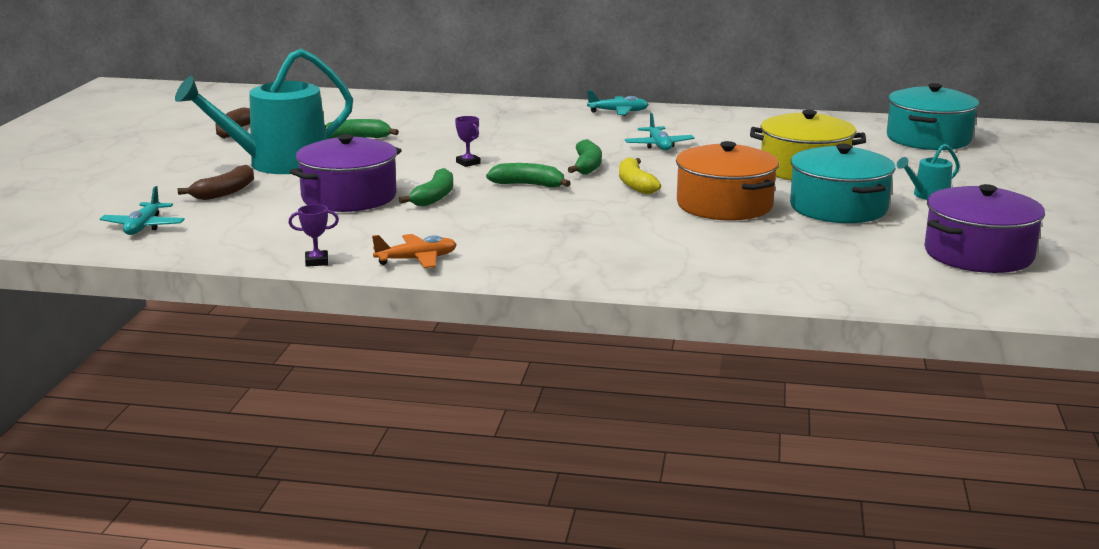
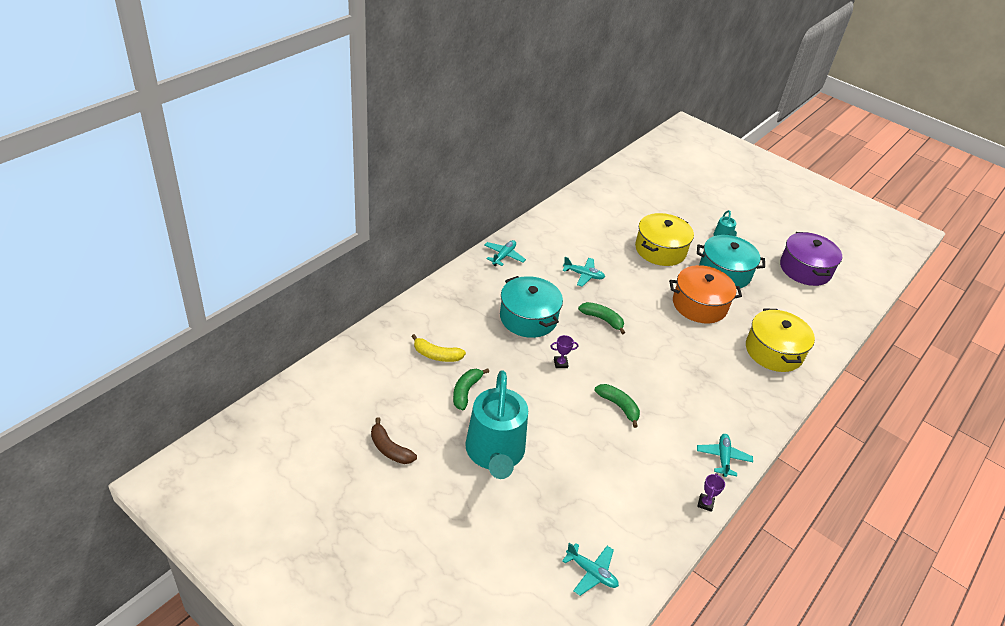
camera: 65 degrees left, 20 degrees up
brown banana [178,165,254,200] -> none
purple pot [290,134,402,212] -> none
orange plane [372,234,457,268] -> turquoise plane [697,434,753,477]
green banana [486,163,571,187] -> none
yellow banana [619,157,661,194] -> yellow banana moved to [411,334,466,362]
turquoise pot [887,83,979,150] -> turquoise pot moved to [500,276,563,338]
none -> yellow pot [746,309,815,372]

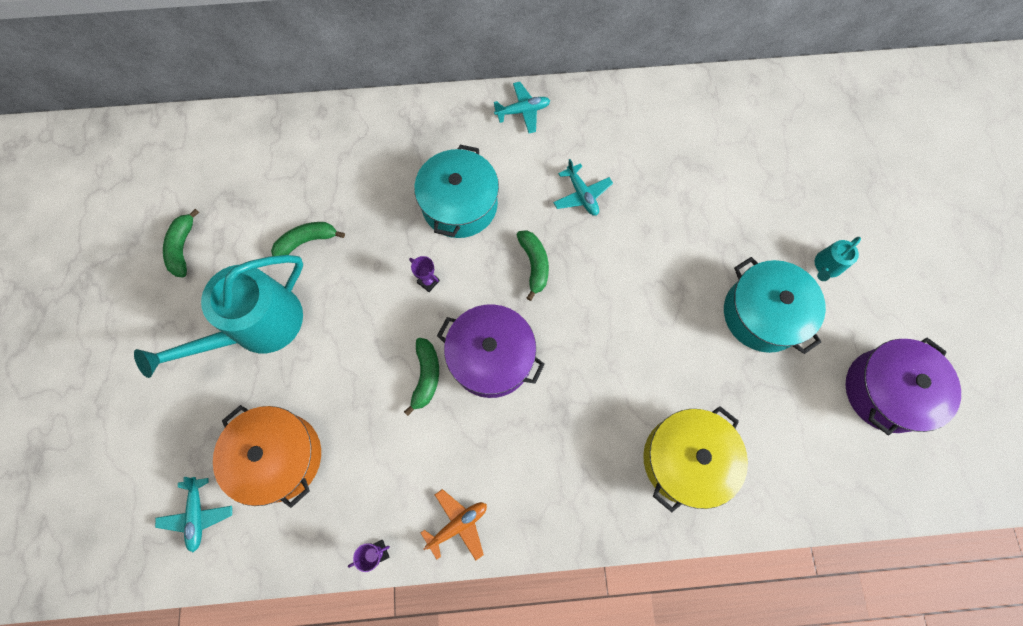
camera: 50 degrees right, 30 degrees up
brown banana [371,417,417,464] -> green banana [163,209,199,278]
yellow banana [411,334,466,362] -> none
yellow pot [635,213,694,266] -> none
orange pot [669,265,742,323] -> orange pot moved to [213,405,321,508]
turquoise plane [697,434,753,477] -> orange plane [421,489,487,560]
none -> purple pot [437,304,545,398]

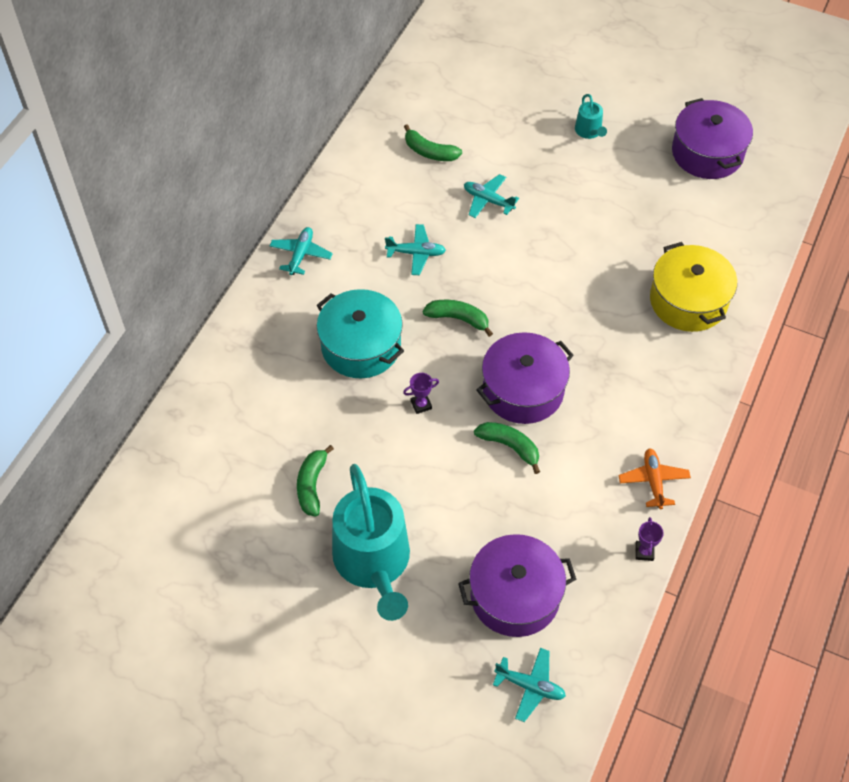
camera: 60 degrees left, 15 degrees down
green banana [163,209,199,278] -> green banana moved to [404,124,462,161]
orange pot [213,405,321,508] -> purple pot [458,534,576,637]
turquoise pot [724,257,826,354] -> none
none -> turquoise plane [464,174,519,218]

